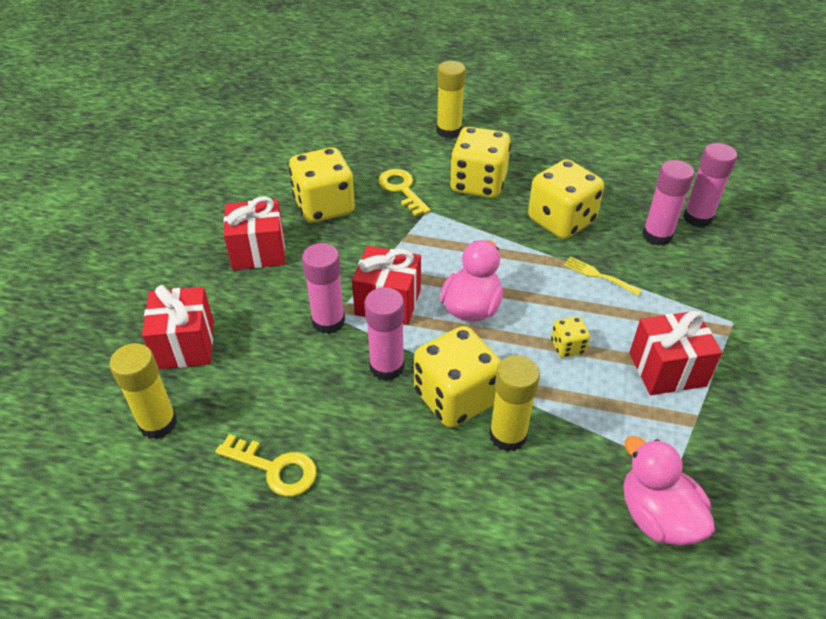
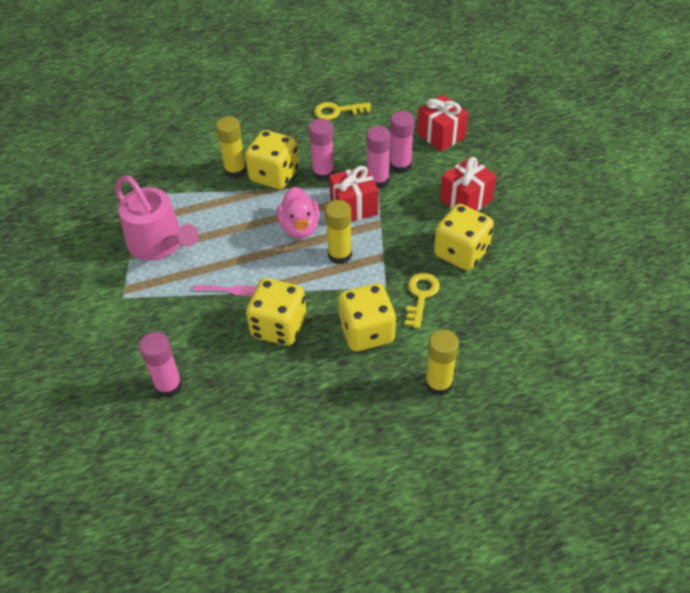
camera: 150 degrees right, 5 degrees up
yellow glue stick [109,343,177,439] -> yellow glue stick moved to [325,200,352,264]
yellow key [378,169,431,217] -> yellow key turned 105 degrees counterclockwise [405,273,440,329]
yellow dice [551,317,590,357] -> none
yellow fork [563,257,642,296] -> pink fork [193,285,257,296]
pink duck [624,436,715,546] -> none
red gift [629,311,722,395] -> pink watering can [115,175,199,261]
pink glue stick [642,160,694,246] -> pink glue stick moved to [390,111,414,174]

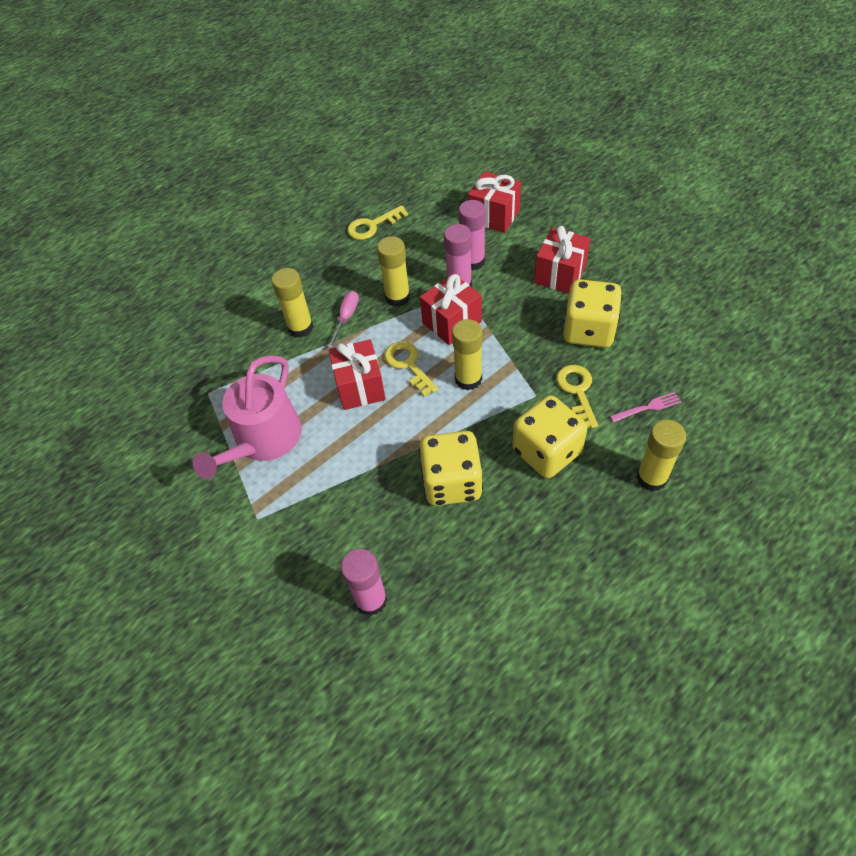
camera: 20 degrees left, 5 degrees up
pink watering can [115,175,199,261] -> pink watering can turned 90 degrees clockwise [193,355,302,479]
pink fork [193,285,257,296] -> pink fork moved to [610,392,681,423]
yellow dice [245,130,299,189] -> pink screwdriver [328,291,359,348]
pink duck [277,187,320,238] -> yellow key [384,341,438,397]
pink glue stick [309,119,334,181] -> yellow glue stick [377,236,410,307]
none -> red gift [328,339,386,410]

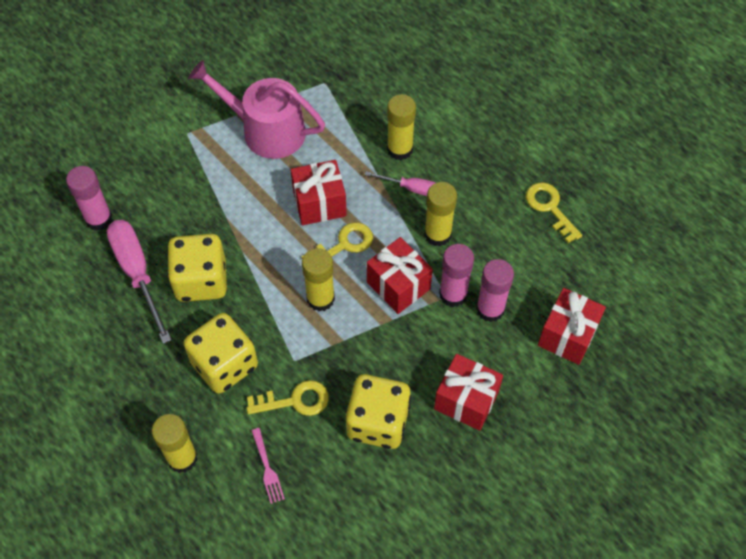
camera: 85 degrees right, 5 degrees up
none -> pink screwdriver [106,220,171,344]

